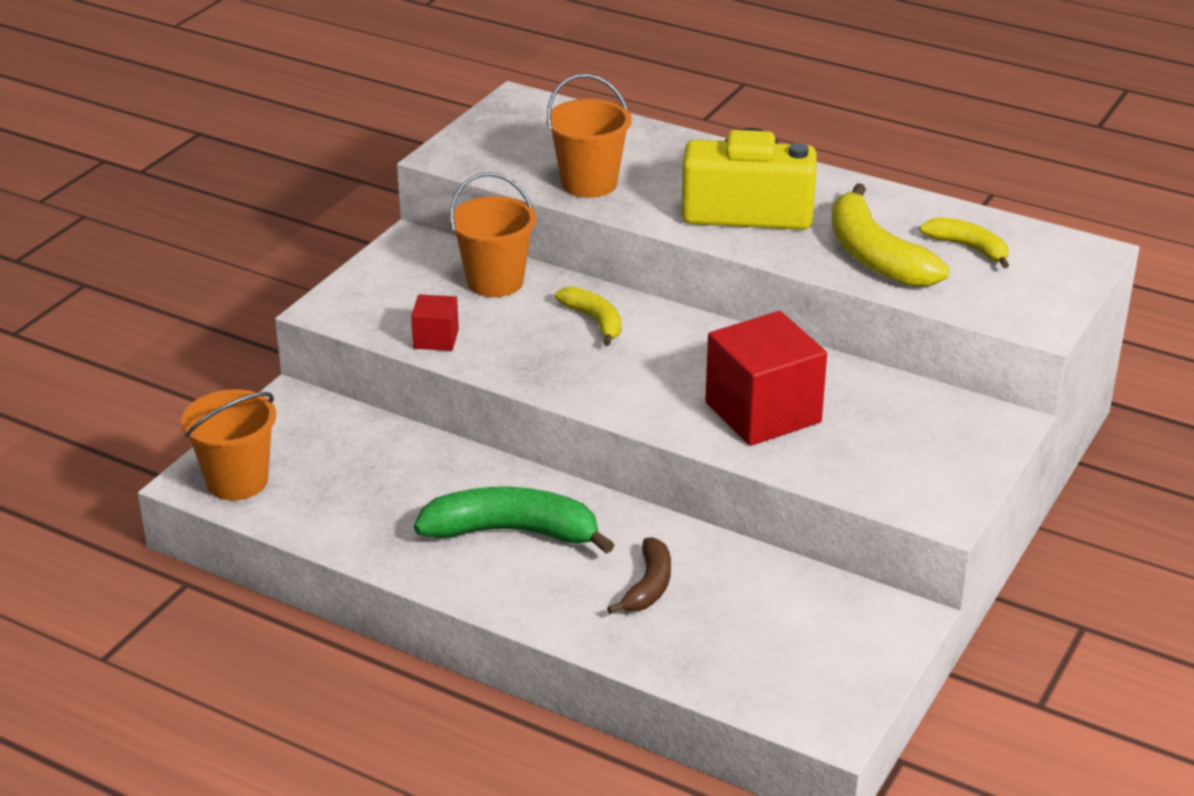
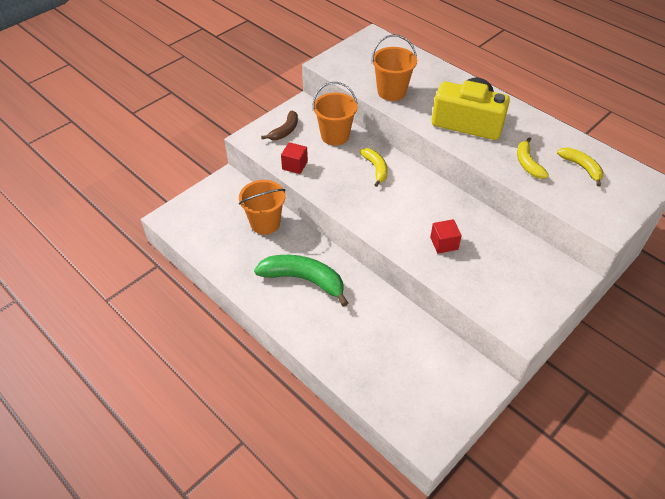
camera: 15 degrees right, 15 degrees up
orange bucket [181,389,276,500] -> orange bucket moved to [239,180,285,235]
brown banana [607,537,671,614] -> brown banana moved to [261,111,298,140]
red cube [705,311,827,446] -> red cube [430,219,462,254], size x0.49
yellow banana [831,183,950,287] -> yellow banana [517,137,549,179], size x0.57

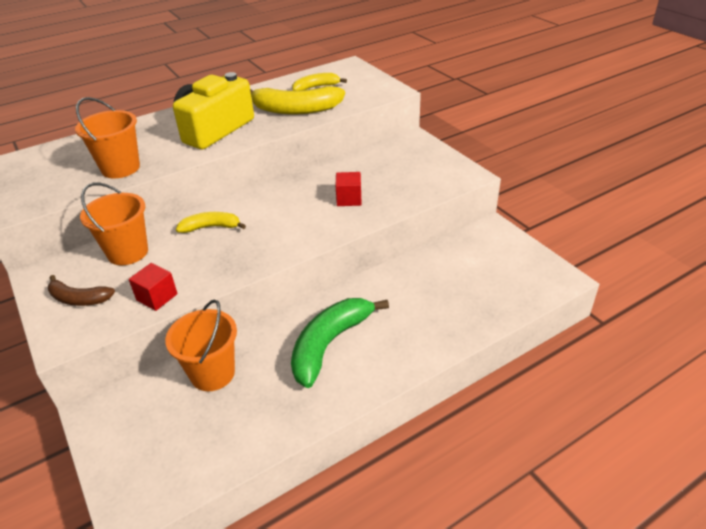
camera: 75 degrees left, 10 degrees down
brown banana [261,111,298,140] -> brown banana turned 150 degrees clockwise [48,275,115,306]
yellow banana [517,137,549,179] -> yellow banana [250,86,345,114], size x1.75

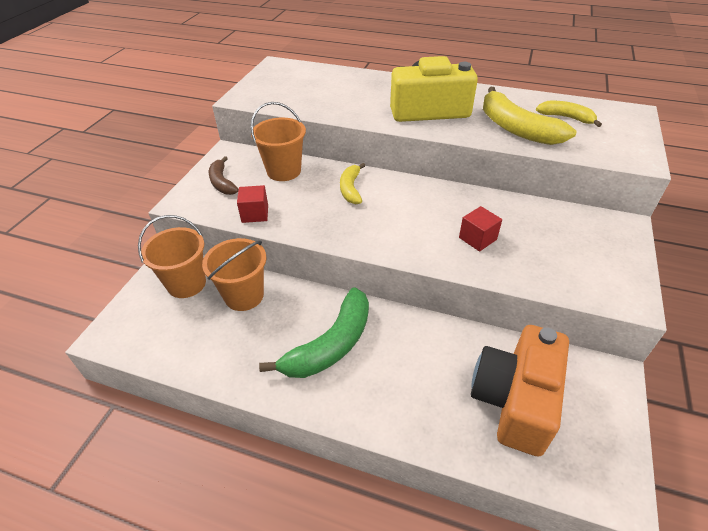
camera: 50 degrees right, 5 degrees up
orange bucket [75,97,140,178] -> orange bucket moved to [138,215,206,298]
yellow banana [176,212,246,233] -> yellow banana turned 135 degrees counterclockwise [340,163,365,204]
green banana [291,298,389,388] -> green banana turned 135 degrees clockwise [259,287,369,378]
none -> orange camera [471,325,569,456]

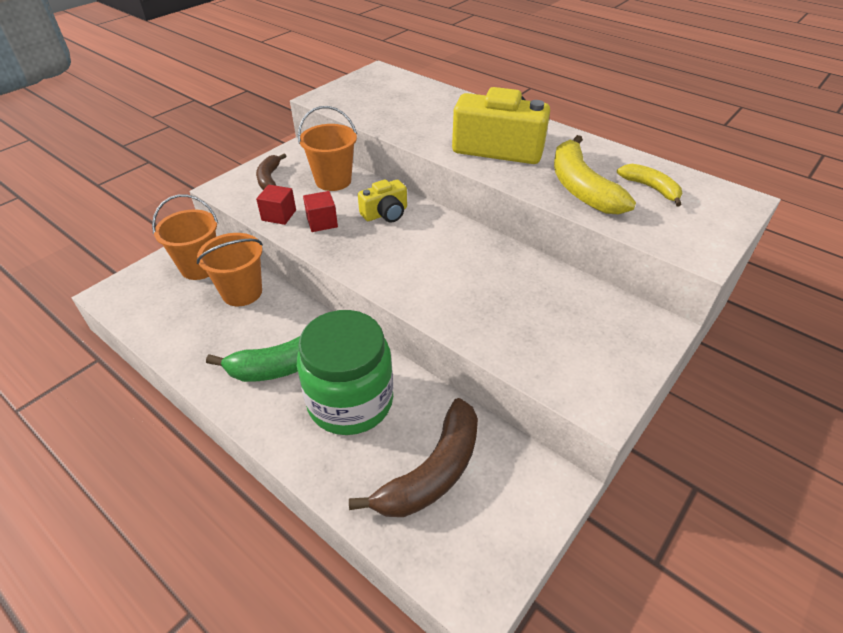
camera: 20 degrees right, 0 degrees up
yellow banana [340,163,365,204] -> yellow camera [358,179,407,223]
red cube [459,206,502,252] -> red cube moved to [303,191,338,232]
orange camera [471,325,569,456] -> brown banana [349,398,478,517]
none -> green jar [297,310,393,435]

